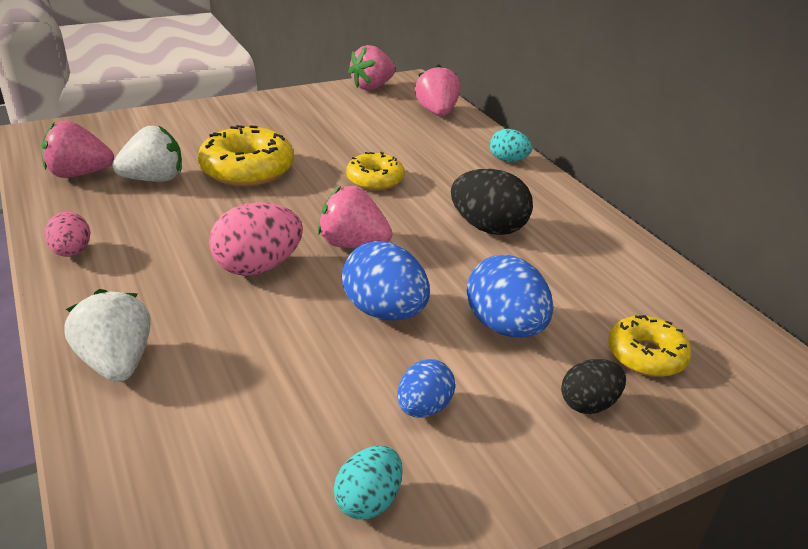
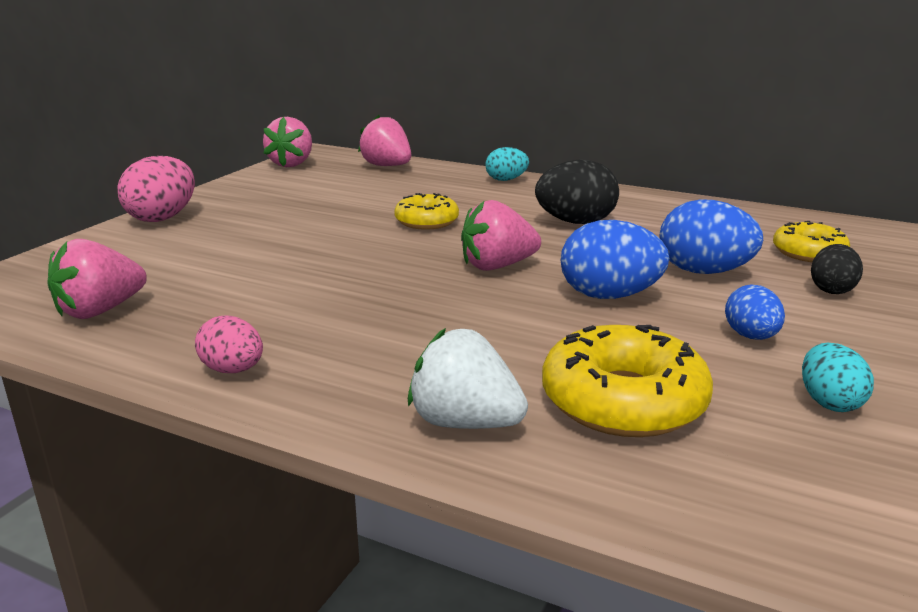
camera: 35 degrees left, 10 degrees down
white strawberry [112,126,182,182] -> none
yellow donut [198,125,294,186] -> yellow donut moved to [542,325,713,437]
pink egg [209,202,303,276] -> pink egg moved to [118,156,195,222]

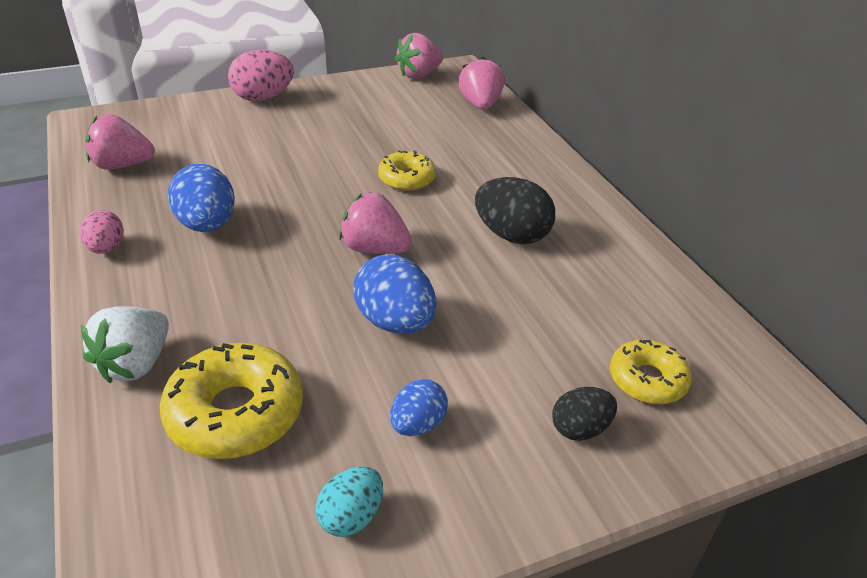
camera: 40 degrees right, 15 degrees up
white strawberry [408,328,528,429] -> white strawberry turned 135 degrees counterclockwise [81,306,169,383]
turquoise egg [485,147,529,181] -> none
blue egg [660,199,763,274] -> blue egg moved to [168,164,235,232]

